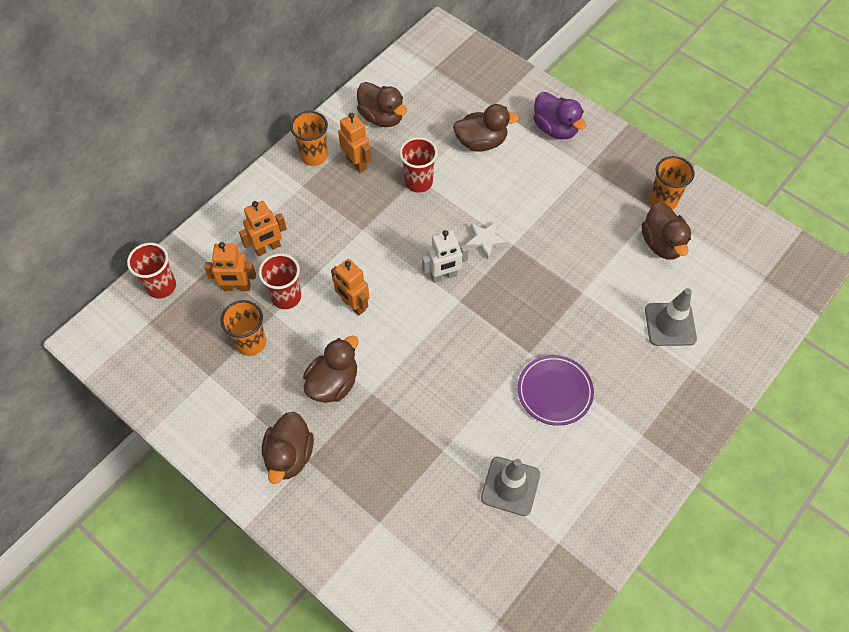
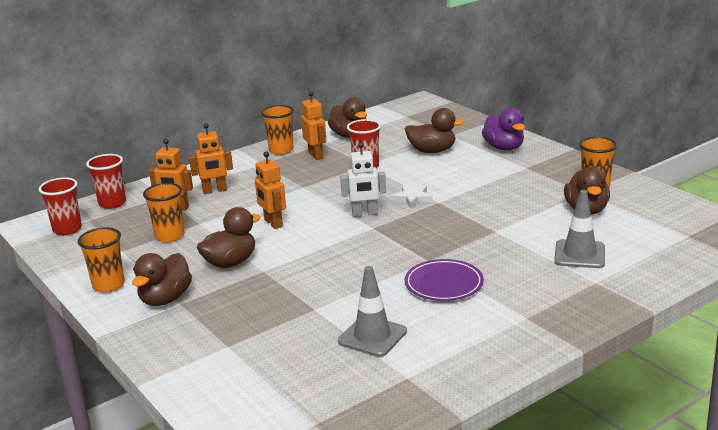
camera: 15 degrees right, 35 degrees down
red cup [259,253,301,309] -> red cup moved to [39,177,82,235]
none -> orange cup [78,227,125,293]

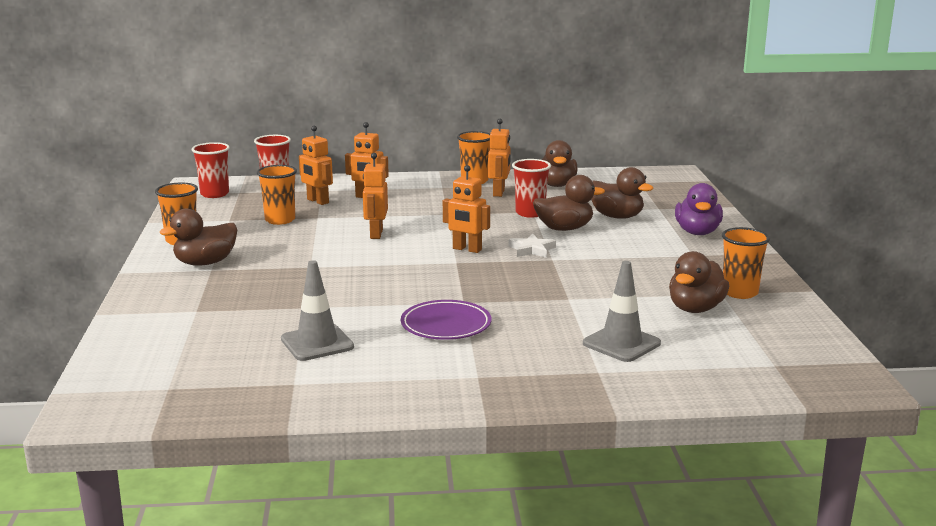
camera: 30 degrees right, 5 degrees down
brown duck [197,207,261,268] -> brown duck moved to [533,175,605,231]
white robot [340,142,386,217] -> orange robot [443,165,490,253]

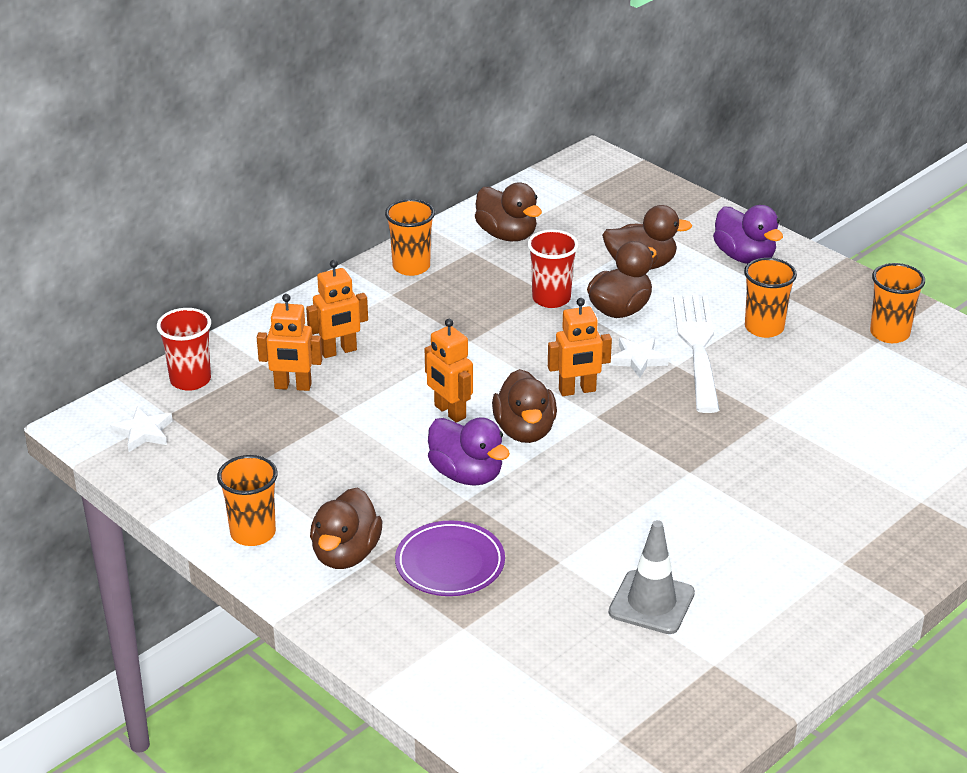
camera: 40 degrees left, 15 degrees up
red cup [192,142,230,198] -> white star [110,406,173,452]
orange cup [257,165,297,225] -> orange cup moved to [744,258,797,338]
purple plate [401,300,491,340] -> purple plate moved to [395,520,505,596]
orange robot [488,119,511,197] -> none
grey traffic cone [583,261,661,362] -> none
brown duck [669,251,729,313] -> brown duck moved to [492,369,557,443]
none -> purple duck [428,417,510,486]
none -> white fork [673,295,719,413]

